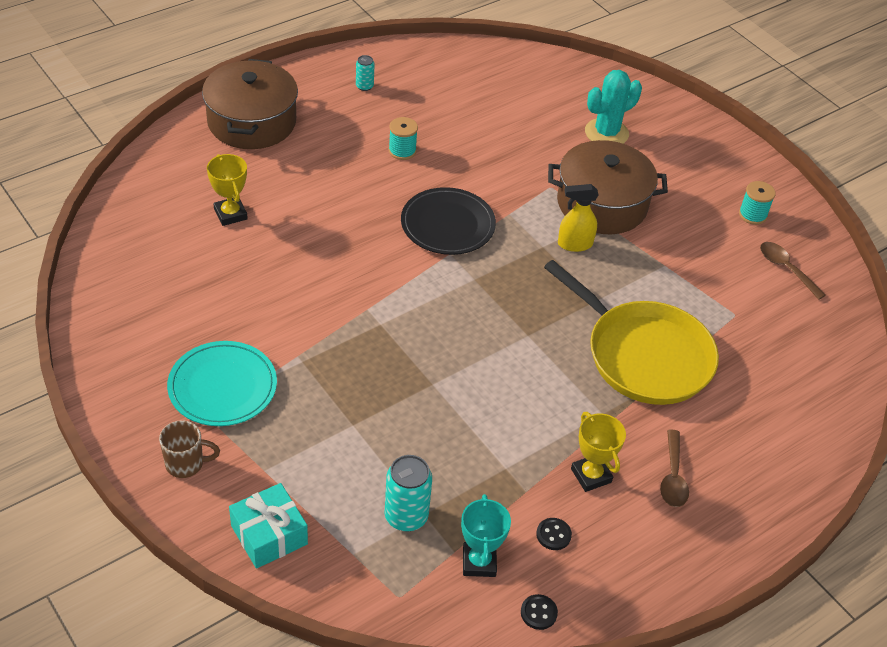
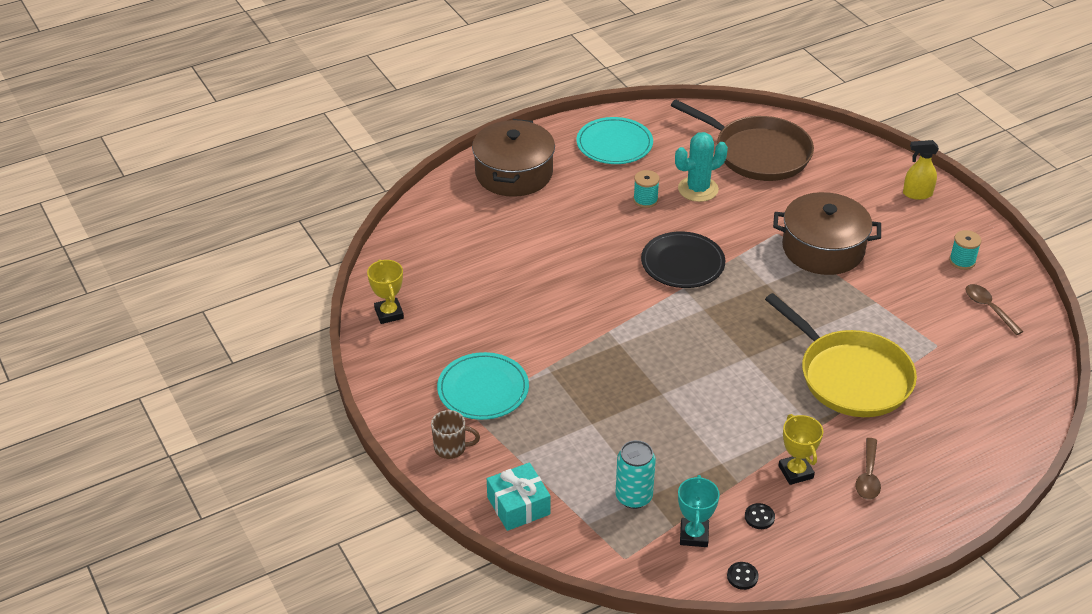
camera: 10 degrees right, 5 degrees down
yellow trophy [207,154,248,226] -> yellow trophy moved to [367,259,404,324]
turquoise can [356,55,375,91] -> turquoise plate [577,117,653,164]
yellow spray bottle [558,184,599,252] -> yellow spray bottle moved to [903,140,939,200]
turquoise cactus [585,70,642,144] -> turquoise cactus moved to [675,132,728,202]
none -> brown pan [671,100,814,181]

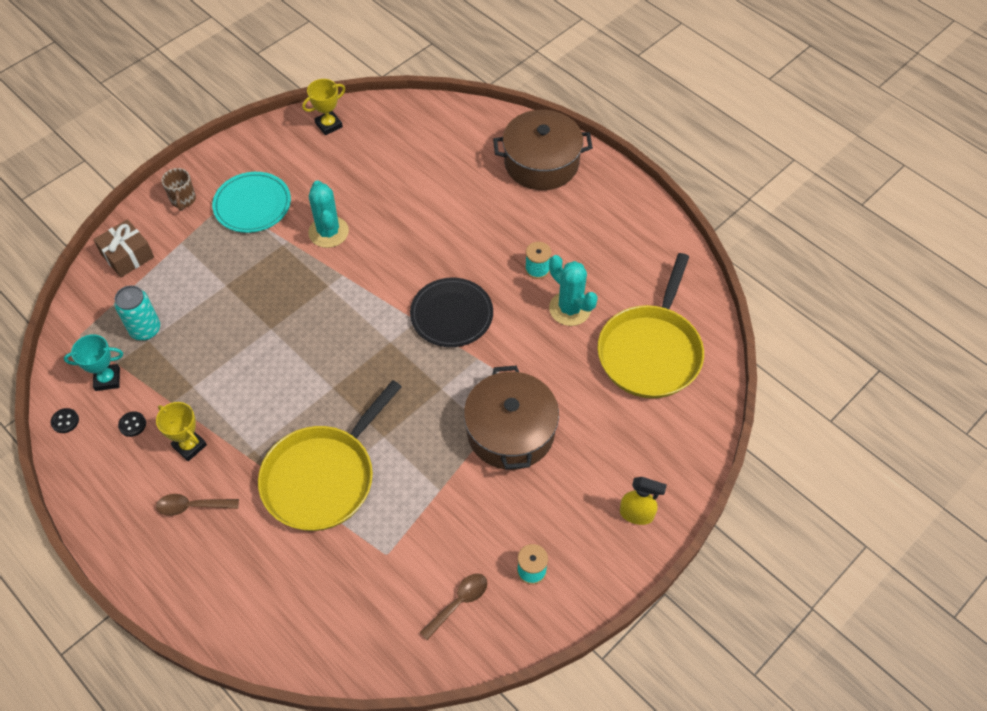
camera: 75 degrees right, 15 degrees up
turquoise gift [487,462,550,531] -> brown gift [93,219,154,278]
turquoise plate [577,117,653,164] -> none
brown pan [671,100,814,181] -> yellow pan [598,253,704,398]
yellow trophy [778,414,823,485] -> yellow trophy turned 75 degrees clockwise [156,402,207,461]
yellow spray bottle [903,140,939,200] -> yellow spray bottle turned 120 degrees clockwise [620,477,667,525]
none -> turquoise cactus [308,180,349,248]

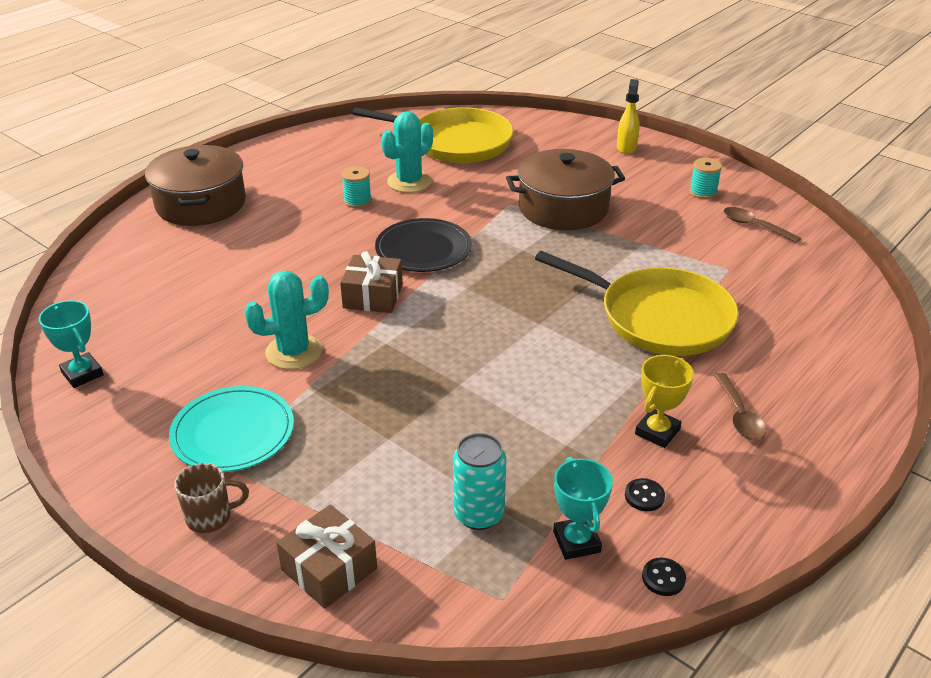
camera: 95 degrees left, 20 degrees down
yellow trophy [302,79,345,135] -> turquoise trophy [39,300,104,388]
none -> brown gift [340,251,403,313]

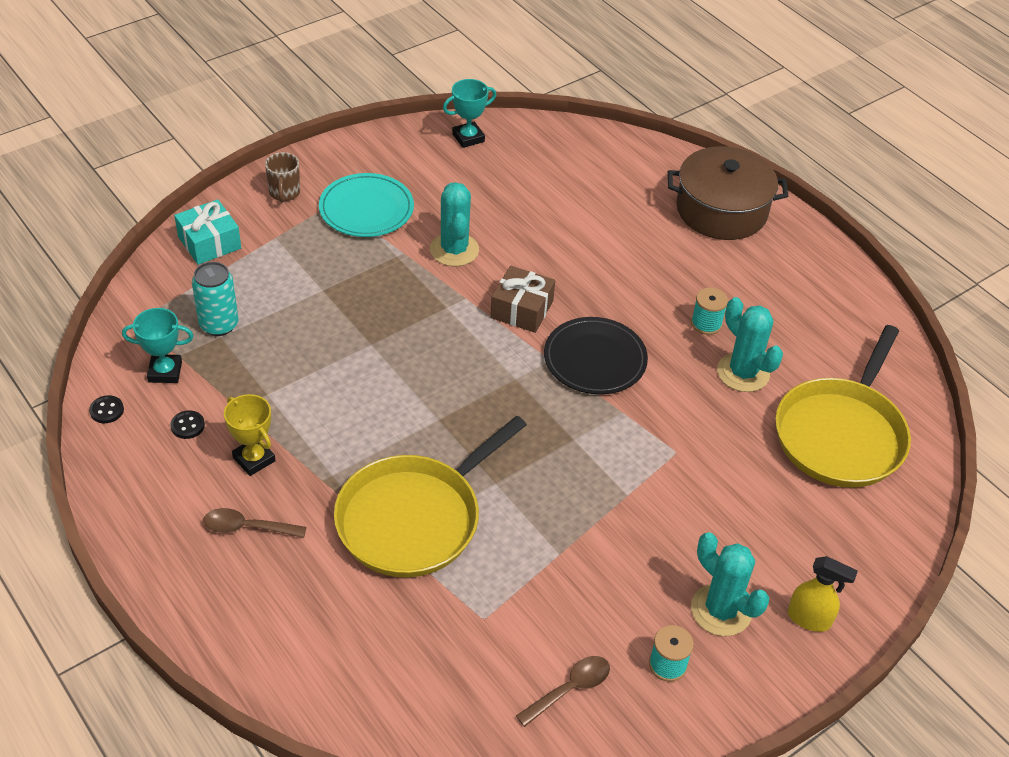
camera: 100 degrees right, 10 degrees up
brown gift [276,504,377,609] -> turquoise gift [174,199,241,265]
brown pot [506,149,625,230] -> none
none -> turquoise cactus [691,532,769,636]

